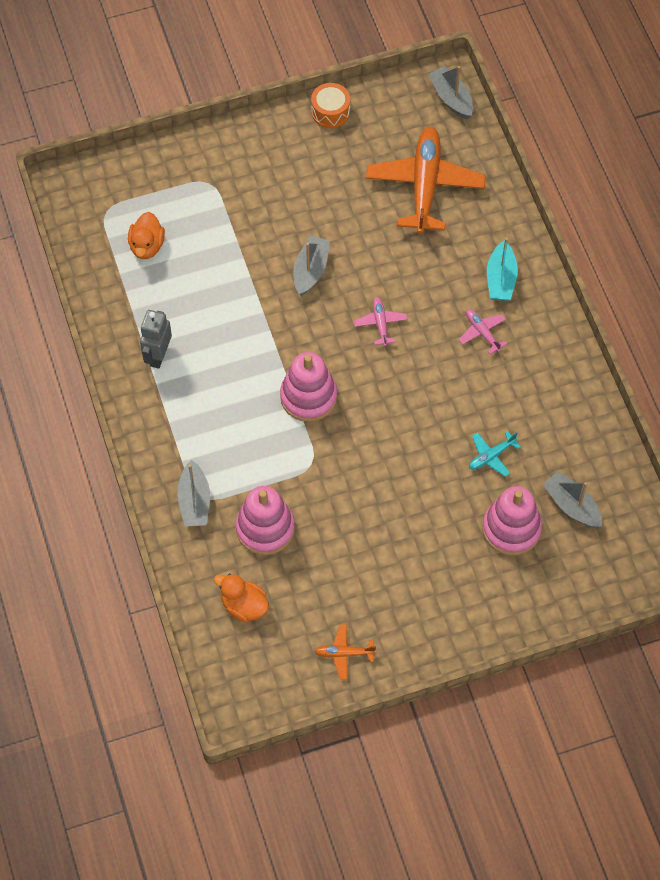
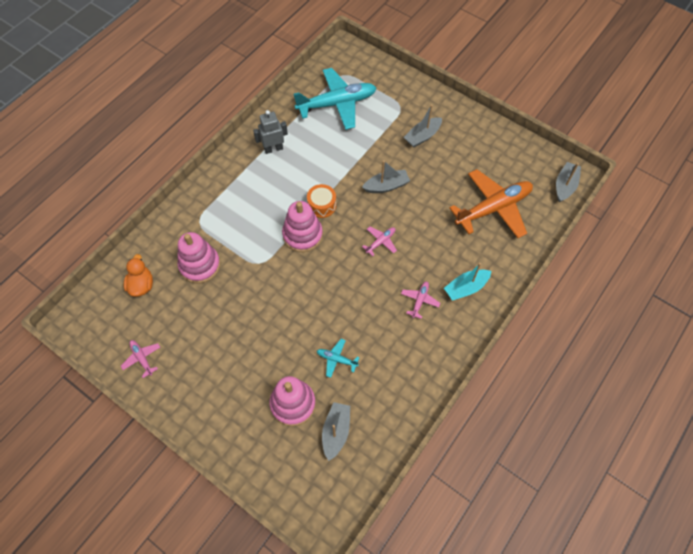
camera: 55 degrees right, 0 degrees up
orange duck [128,212,165,259] -> turquoise plane [294,68,376,130]
grey boat [177,460,210,527] -> grey boat moved to [404,105,442,148]
orange drum [311,83,350,128] -> orange drum moved to [307,184,336,218]
orange plane [314,625,376,679] -> pink plane [121,340,160,378]

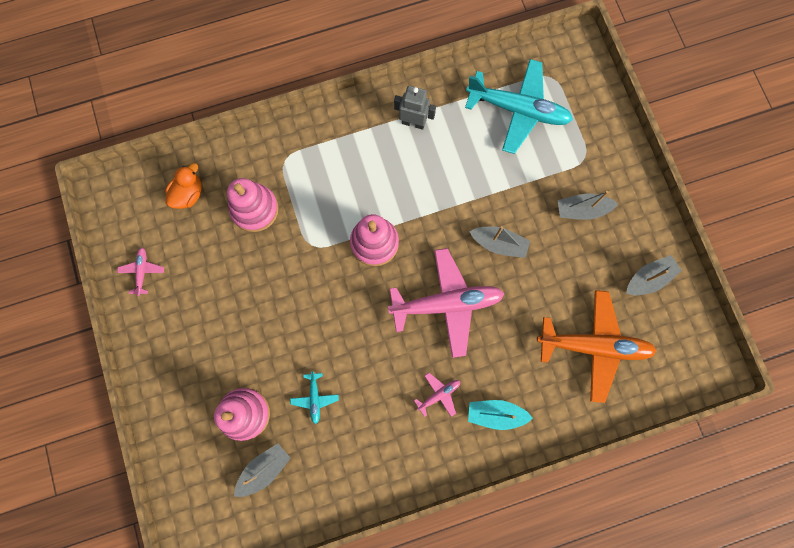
camera: 35 degrees right, 15 degrees up
orange drum [307,184,336,218] -> none
turquoise plane [317,339,360,378] -> turquoise plane turned 150 degrees counterclockwise [290,371,339,424]
pink plane [362,227,397,256] -> pink plane [388,248,504,358], size x2.32
grey boat [556,162,581,202] -> grey boat moved to [626,255,682,295]

